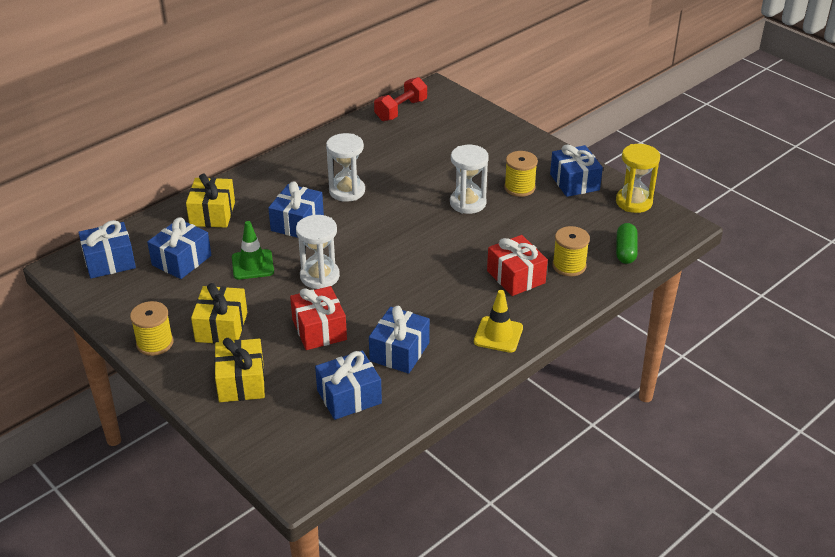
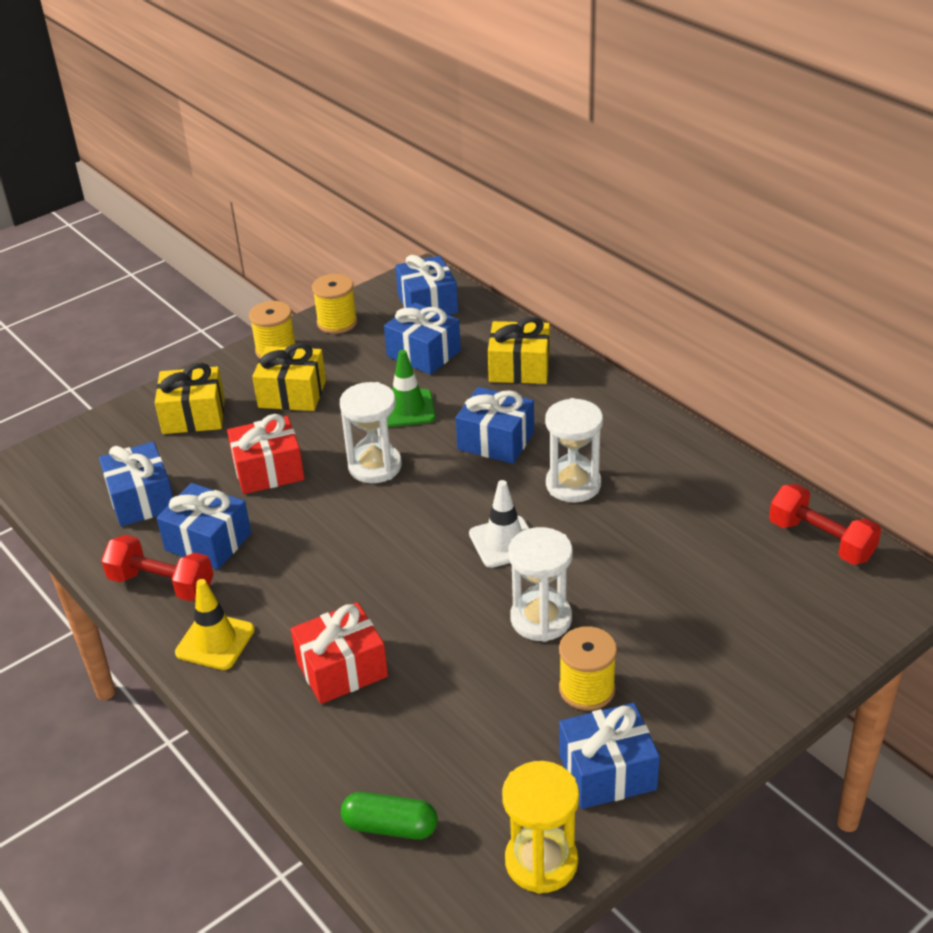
camera: 95 degrees right, 0 degrees up
yellow spool [552,226,590,277] -> yellow spool moved to [312,274,357,334]
none -> red dumbbell [101,535,214,601]
none -> white traffic cone [469,480,530,568]

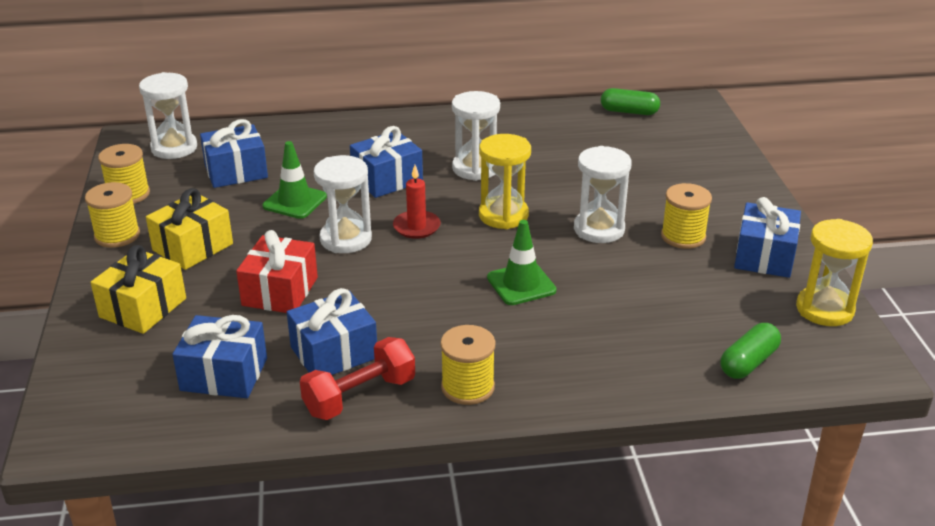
camera: 60 degrees left, 5 degrees down
yellow traffic cone [175,579,255,670] -> yellow spool [440,325,496,405]
red gift [291,602,388,704] -> none
blue gift [395,255,458,315] -> white hourglass [139,72,197,159]
white traffic cone [469,480,530,568] -> yellow hourglass [479,134,531,229]
yellow gift [488,317,550,384] -> none
red dumbbell [769,484,881,565] -> green capsule [601,88,660,115]
none -> red candle [393,165,441,239]
none -> green traffic cone [487,220,557,305]

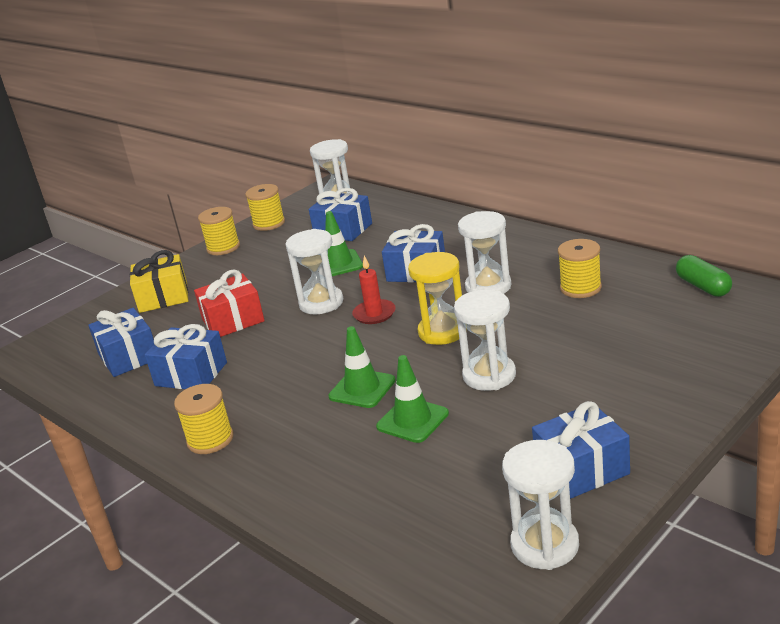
camera: 55 degrees right, 5 degrees down
yellow gift [146,188,233,270] -> none
red dumbbell [300,337,415,420] -> none
yellow spool [661,183,712,249] -> yellow spool moved to [558,239,602,298]
green capsule [720,323,781,379] -> none
yellow hourglass [796,219,873,326] -> white hourglass [502,440,579,570]
none -> green traffic cone [376,355,449,443]

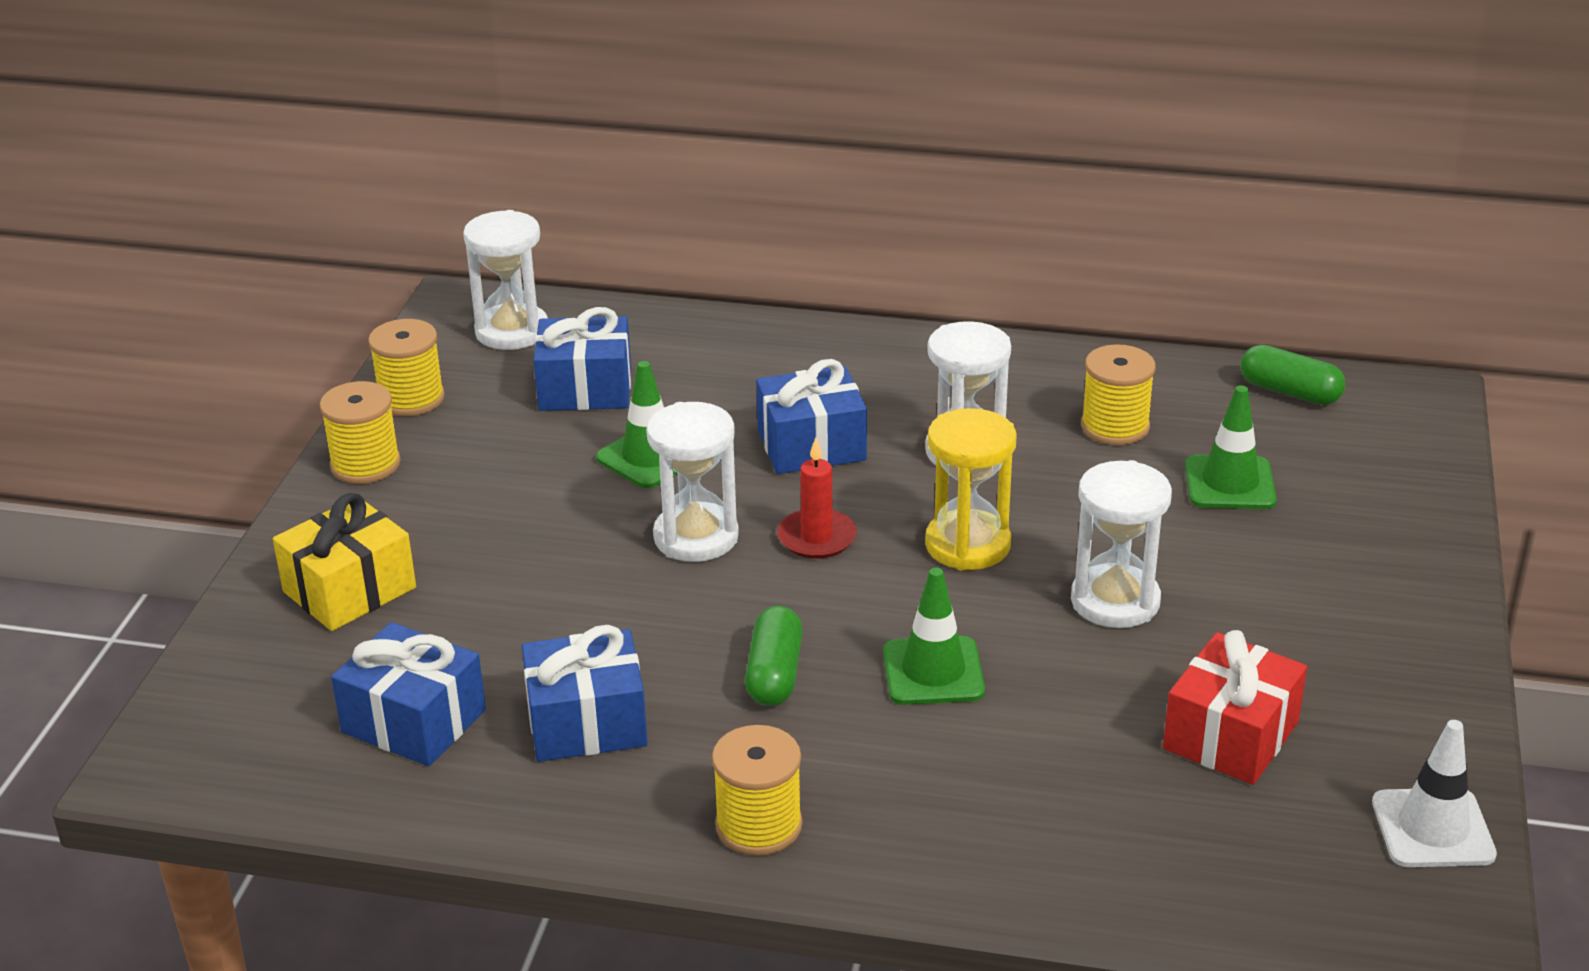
camera: 35 degrees left, 5 degrees up
red gift [194,269,265,337] -> red gift moved to [1163,630,1307,785]
green traffic cone [376,355,449,443] -> green traffic cone moved to [1185,385,1277,509]
white hourglass [502,440,579,570] -> white traffic cone [1372,720,1497,867]
blue gift [532,401,630,499] -> none
none -> green capsule [745,606,803,706]

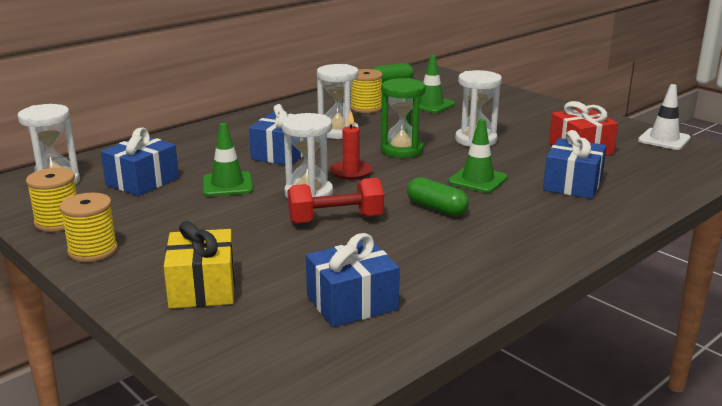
camera: 55 degrees left, 10 degrees down
blue gift [522,625,648,762] -> blue gift moved to [543,130,607,199]
yellow spool [712,725,802,856] -> none
yellow hourglass [925,408,1017,570] -> green hourglass [381,78,426,158]
none -> red dumbbell [287,178,384,224]

